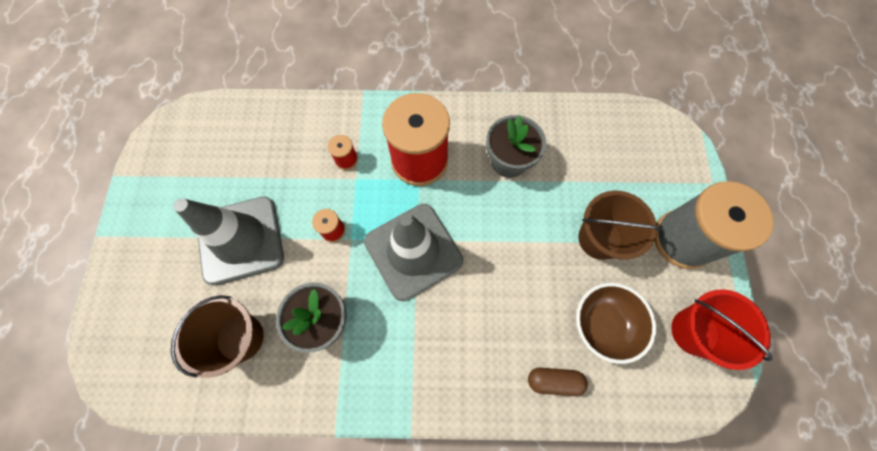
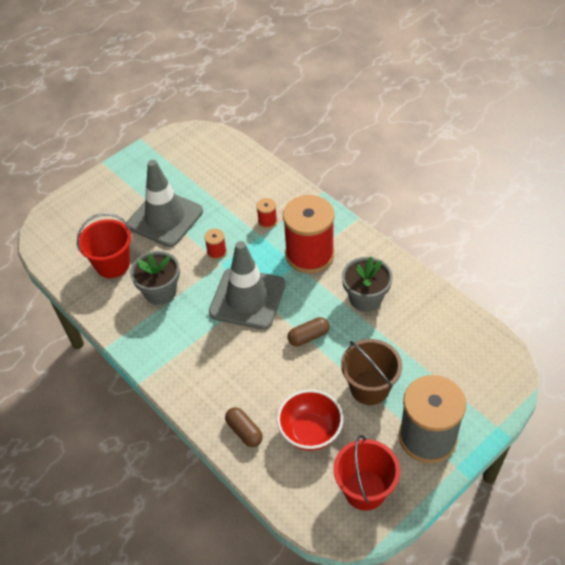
camera: 50 degrees right, 20 degrees down
brown bucket [171,295,264,378] -> red bucket [77,213,131,278]
brown bowl [576,283,656,364] -> red bowl [277,389,343,451]
none -> brown capsule [288,317,330,346]

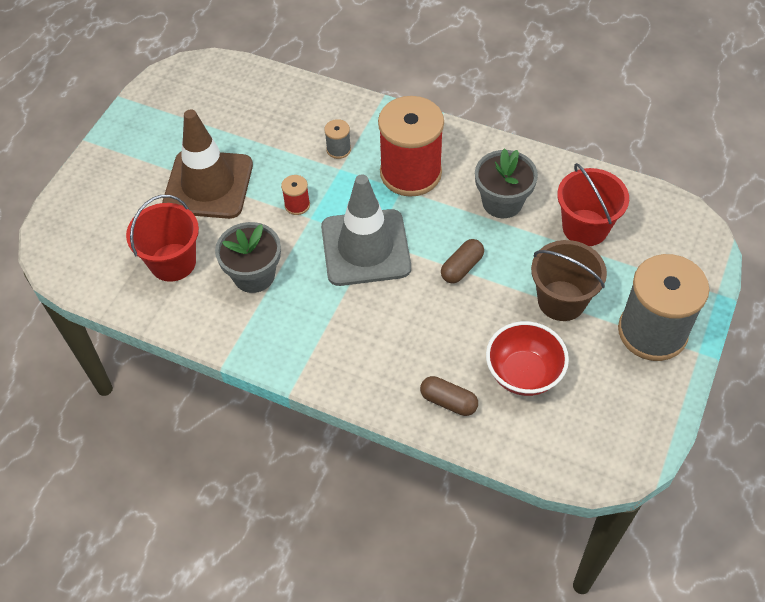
camera: 25 degrees left, 5 degrees up
grey traffic cone [126,160,203,247] -> brown traffic cone [162,109,253,219]
red spool [256,198,277,229] -> grey spool [324,119,351,159]
red bucket [333,435,400,510] -> red bucket moved to [557,163,629,246]

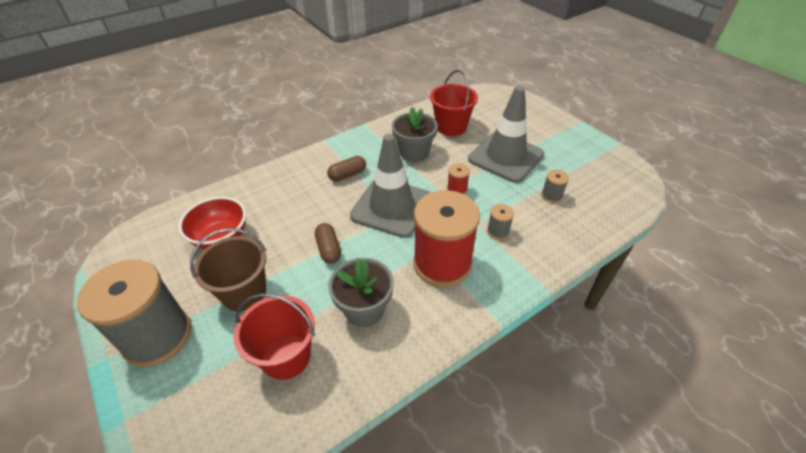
camera: 120 degrees right, 10 degrees down
brown traffic cone [162,109,253,219] -> grey traffic cone [468,86,544,183]
brown capsule [420,376,478,416] -> brown capsule moved to [327,156,366,182]
none -> grey spool [541,170,569,203]

